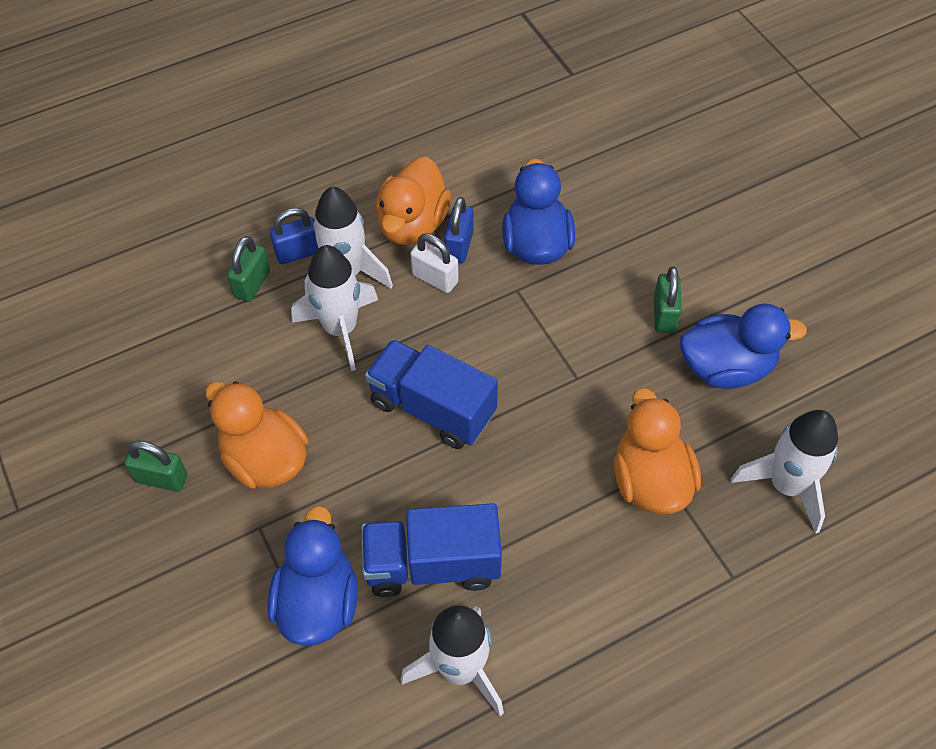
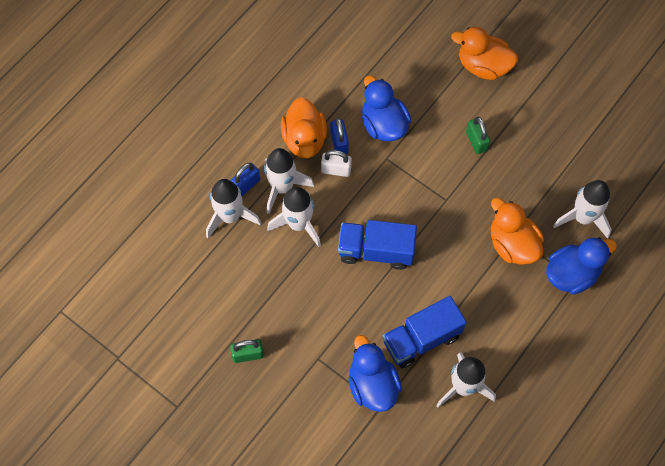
camera: 25 degrees left, 10 degrees up
orange duck [205,381,308,489] -> orange duck moved to [451,27,518,80]
green padlock [227,236,270,302] -> white rocket [206,179,261,238]
blue duck [680,303,807,389] -> blue duck moved to [546,237,617,295]

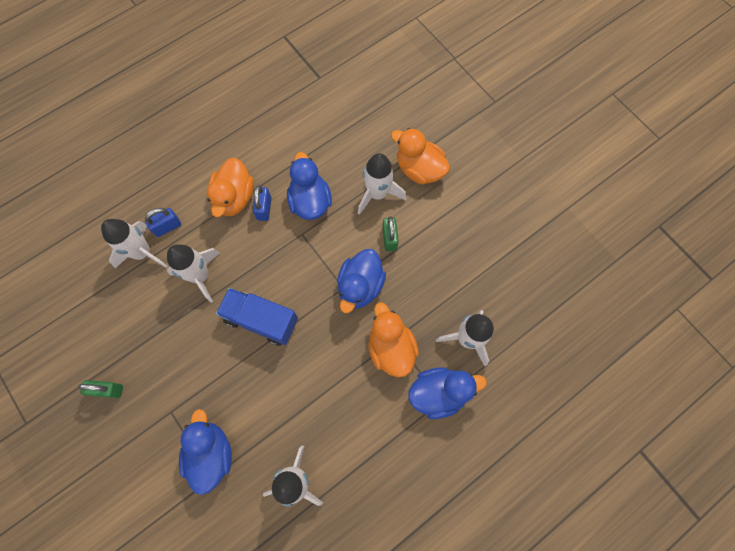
camera: 15 degrees right, 5 degrees up
white rocket [264,148,314,214] -> white rocket moved to [358,153,406,215]
white padlock [321,150,352,177] -> none
blue truck [382,296,467,368] -> none
none -> blue duck [337,249,386,313]

